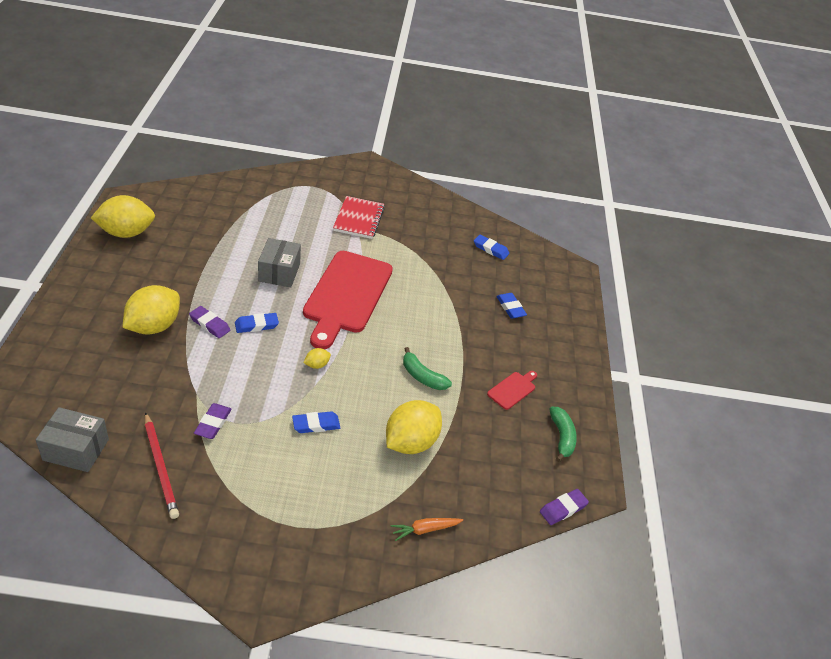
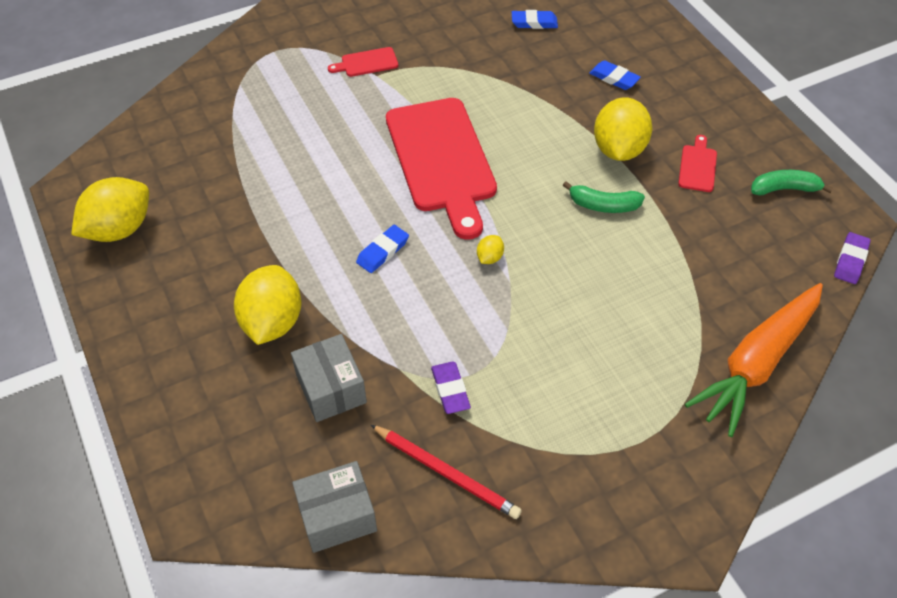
camera: 25 degrees left, 10 degrees up
purple eraser [189,306,231,338] -> none
grey box [258,238,301,287] -> grey box moved to [291,334,367,422]
blue eraser [292,411,340,433] -> none
red notebook [333,196,385,239] -> red cutting board [328,47,398,77]
yellow lemon [386,400,442,454] -> yellow lemon moved to [594,97,652,161]
orange carrot [391,518,463,541] -> orange carrot [685,283,823,437], size x2.41
green banana [549,407,577,462] -> green banana turned 60 degrees counterclockwise [751,170,833,196]

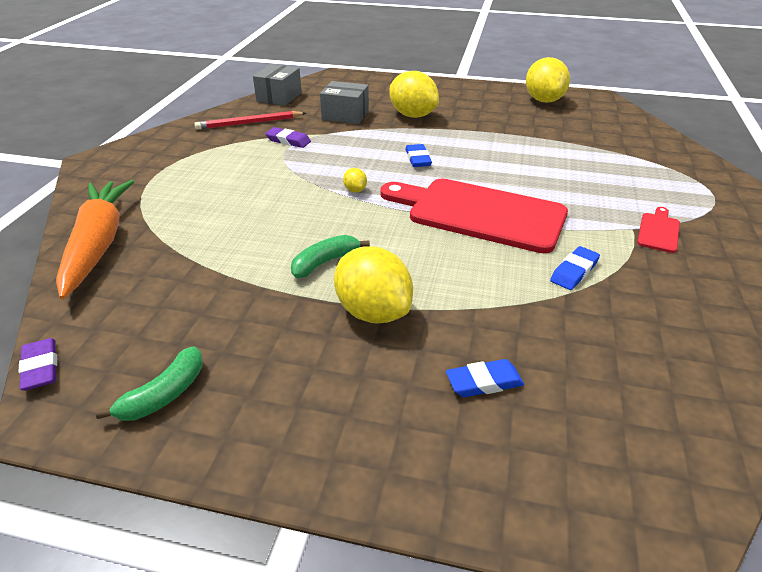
camera: 130 degrees right, 15 degrees down
blue eraser [512,10,558,29] -> blue eraser moved to [550,246,600,290]
red cutting board [678,135,717,192] -> none

